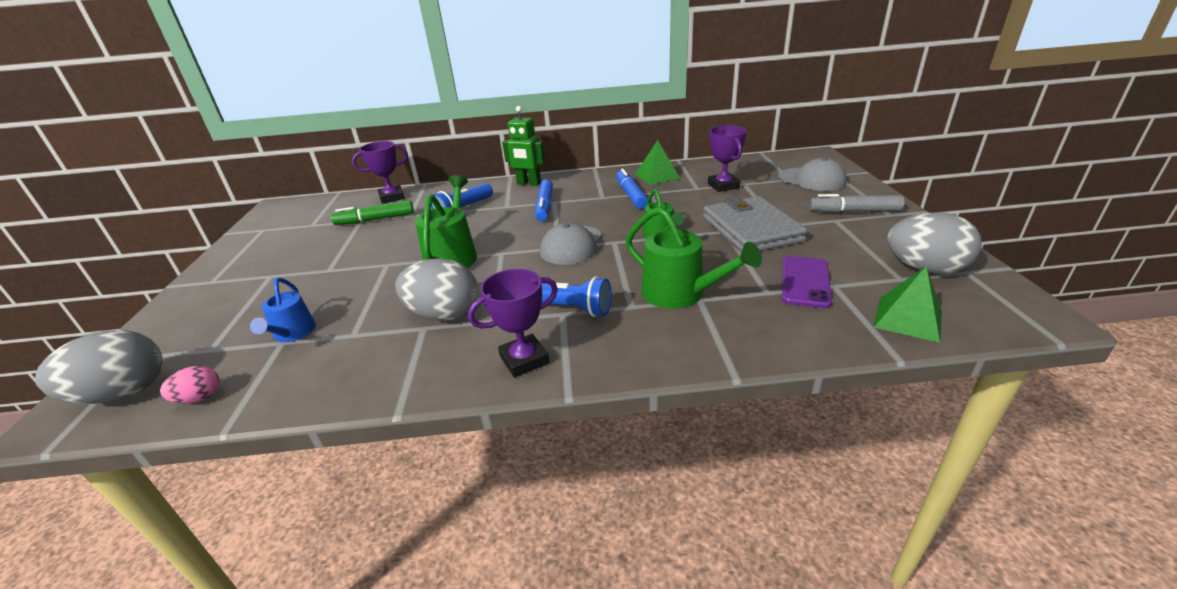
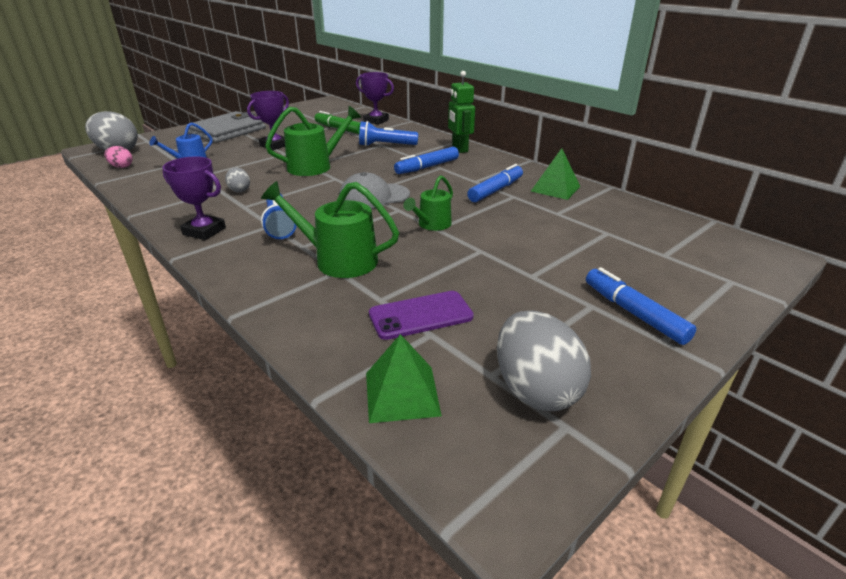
camera: 50 degrees right, 0 degrees up
grey egg [395,258,478,321] -> grey egg [225,167,250,192], size x0.50
green watering can [625,207,762,309] -> green watering can turned 105 degrees clockwise [261,181,399,278]
grey wallet [703,196,808,252] -> grey wallet moved to [186,111,266,143]
purple trophy [708,125,747,192] -> purple trophy moved to [247,91,289,150]
grey cap [778,157,847,191] -> none
grey marker [809,194,904,213] -> blue marker [586,267,696,345]

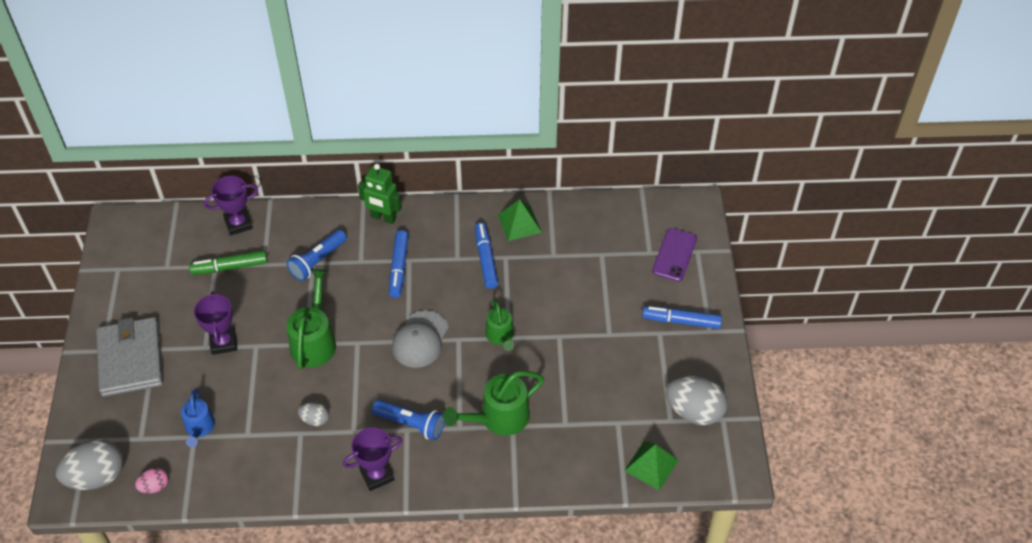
camera: 50 degrees left, 20 degrees up
purple phone [369,291,474,340] -> purple phone moved to [652,228,697,282]

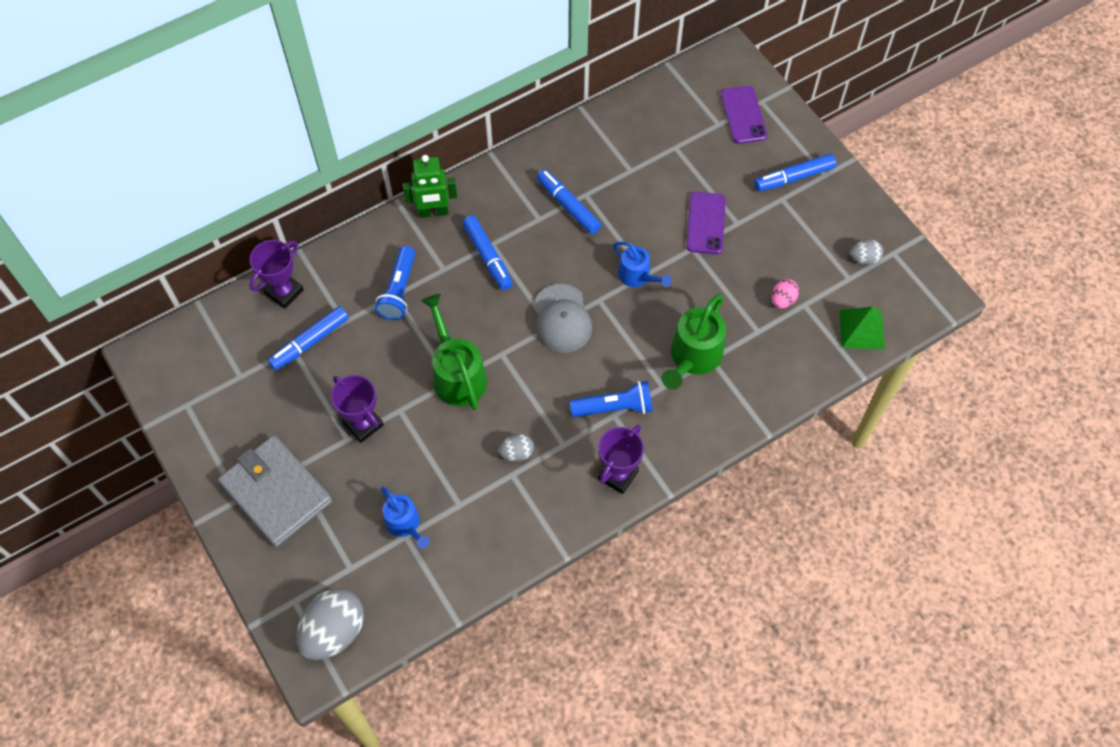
camera: 30 degrees left, 10 degrees up
pink egg [135,468,168,493] -> pink egg moved to [772,279,799,309]
green marker [189,250,268,275] -> blue marker [268,306,349,371]
green watering can [485,300,514,351] -> blue watering can [613,242,672,287]
green pyramid [498,199,542,241] -> none
grey egg [666,376,727,425] -> grey egg [850,240,883,265], size x0.50
none -> purple phone [686,192,726,254]

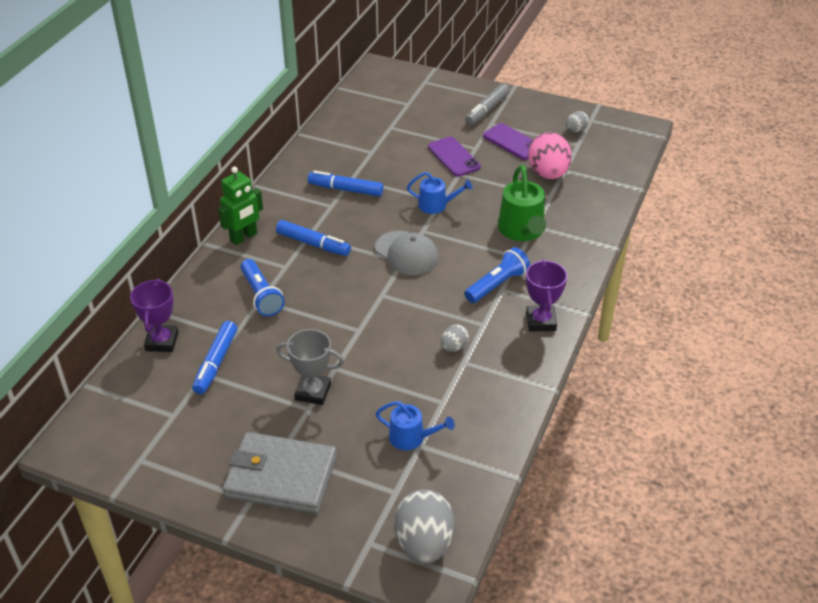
camera: 35 degrees left, 20 degrees down
purple trophy [331,375,384,443] -> grey trophy [276,329,344,405]
green watering can [421,294,487,410] -> none
purple phone [721,86,767,144] -> purple phone moved to [483,123,533,160]
blue marker [754,154,836,191] -> grey marker [465,83,510,125]
pink egg [772,279,799,309] -> pink egg [528,132,572,179], size x2.00
green pyramid [839,307,885,350] -> none

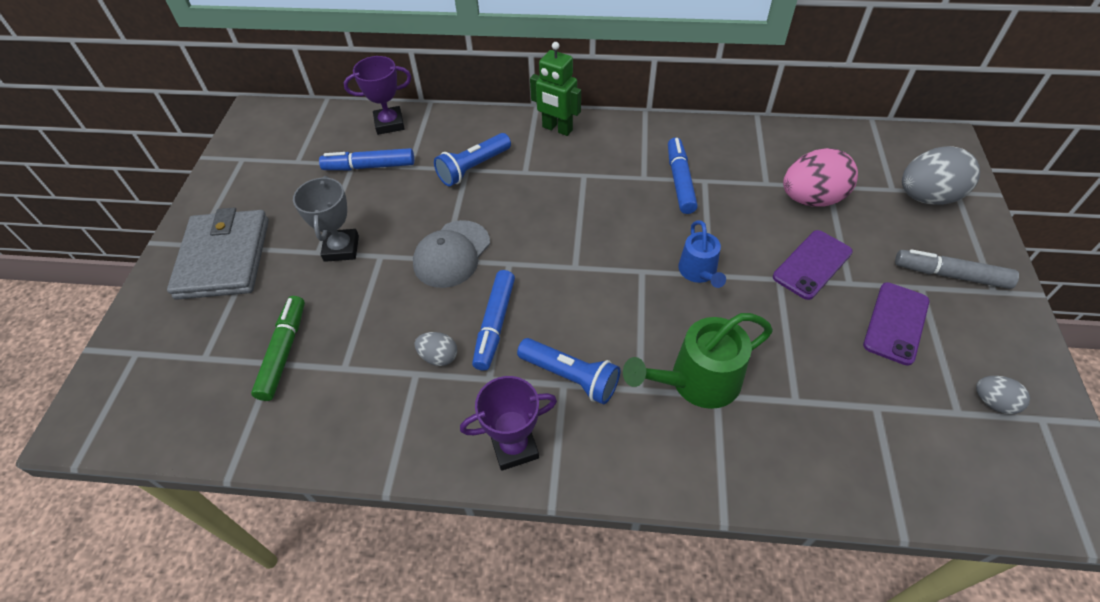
camera: 75 degrees right, 10 degrees up
blue marker [276,220,351,256] -> blue marker moved to [472,270,515,371]
grey cap [375,231,439,275] -> grey cap moved to [413,220,490,288]
blue watering can [376,401,455,450] -> green marker [251,296,305,401]
grey egg [395,489,455,564] -> grey egg moved to [902,146,980,205]
pink egg [528,132,572,179] -> pink egg moved to [783,148,858,207]

